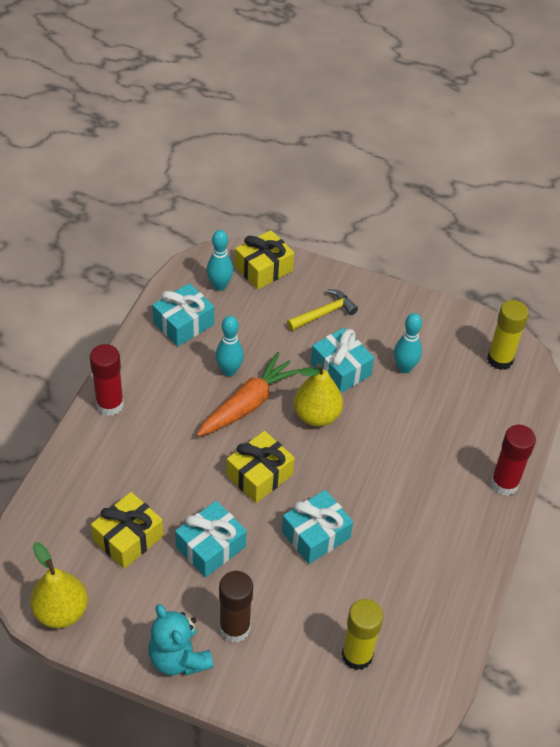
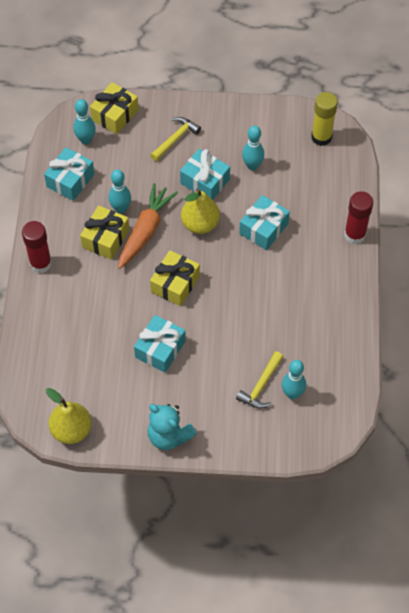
camera: 15 degrees left, 10 degrees up
yellow gift [91,492,163,569] -> yellow gift moved to [80,205,129,260]
brown glue stick [219,571,253,642] -> none
turquoise gift [282,490,353,564] -> turquoise gift moved to [239,195,290,250]
yellow glue stick [342,599,383,670] -> turquoise bowling pin [282,360,306,399]
none -> yellow hammer [236,351,283,409]

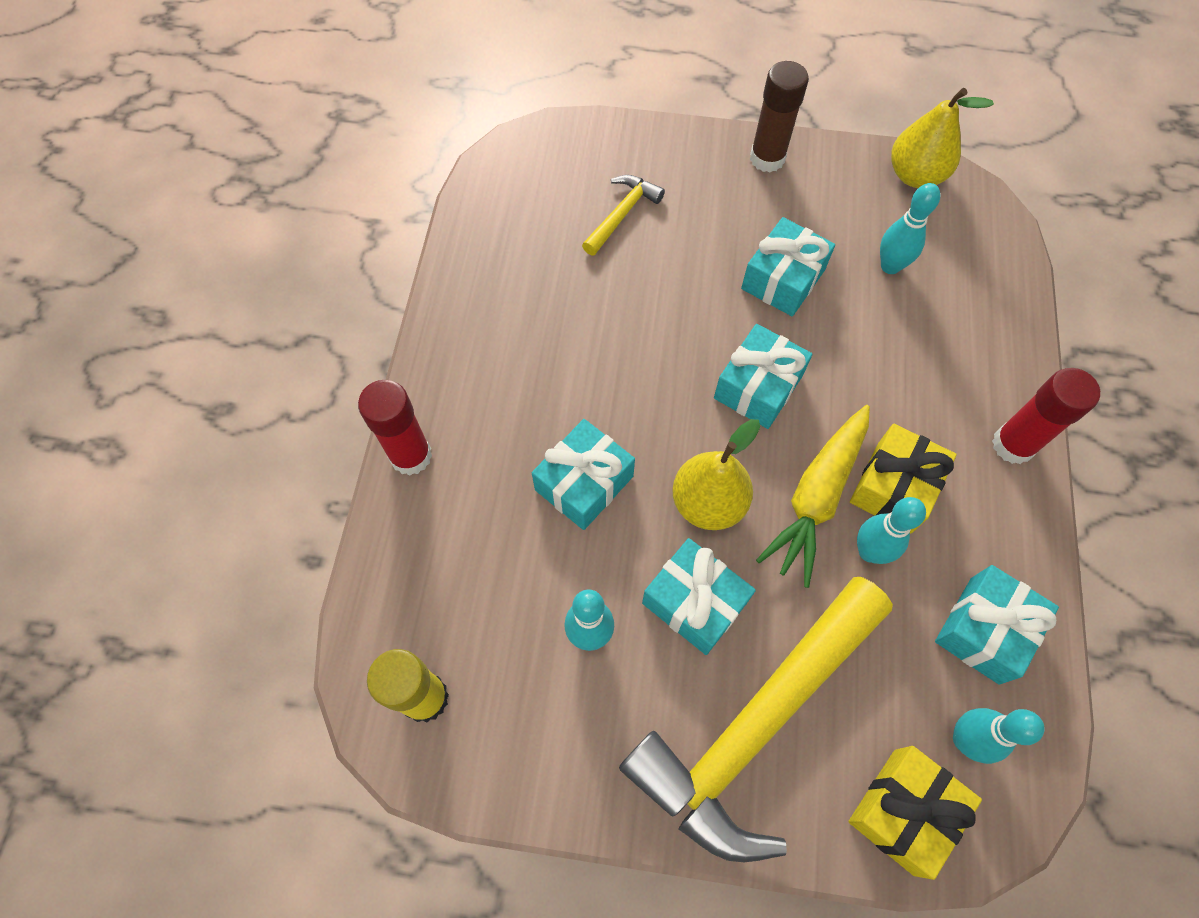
camera: 175 degrees left, 5 degrees up
orange carrot [118,183,178,269] -> yellow carrot [756,405,870,588]
turquoise teddy bear [148,404,197,450] -> brown glue stick [750,61,809,172]
yellow hammer [150,117,201,161] -> yellow hammer [619,577,893,862], size x2.31
yellow gift [150,250,200,306] -> turquoise gift [714,324,813,429]
turquoise bowling pin [282,360,306,399] -> turquoise bowling pin moved to [880,183,941,274]

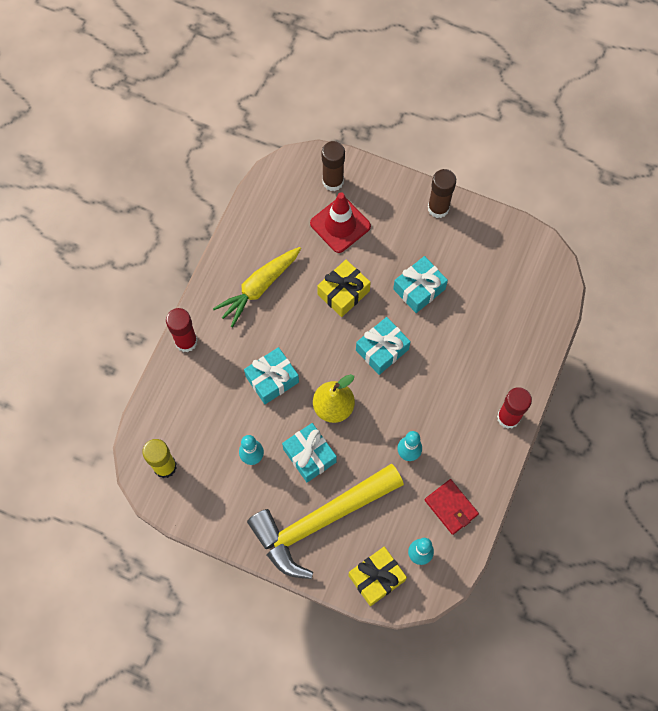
camera: 15 degrees right, 5 degrees up
yellow hammer [582,175,665,255] -> red traffic cone [310,192,371,253]
yellow carrot [756,405,870,588] -> yellow carrot moved to [213,247,301,327]
yellow gift [850,424,957,534] -> yellow gift moved to [317,260,371,317]
turquoise bowling pin [880,183,941,274] -> none
yellow pear [891,88,994,188] -> none
turquoise gift [935,565,1059,685] -> red wallet [425,479,479,535]
none -> brown glue stick [322,141,345,191]

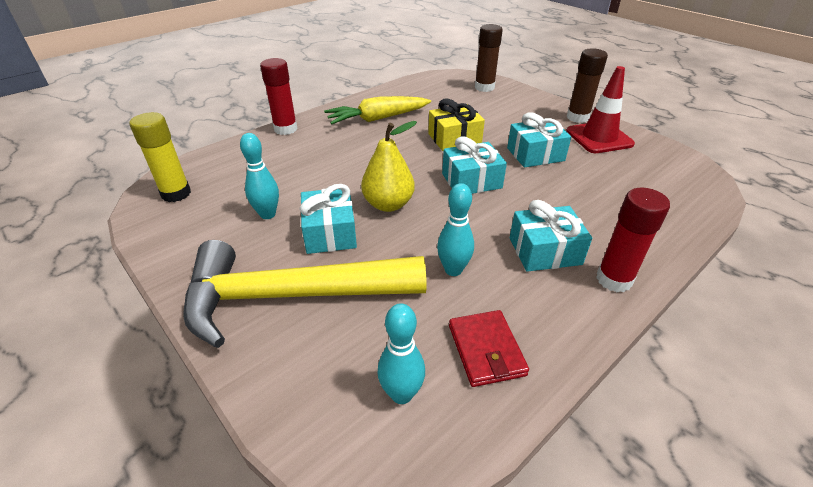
camera: 25 degrees right, 30 degrees down
turquoise gift [244,347,299,404] -> turquoise gift moved to [510,200,592,272]
red traffic cone [310,192,371,253] -> red traffic cone moved to [566,66,635,153]
yellow gift [348,547,407,606] -> none

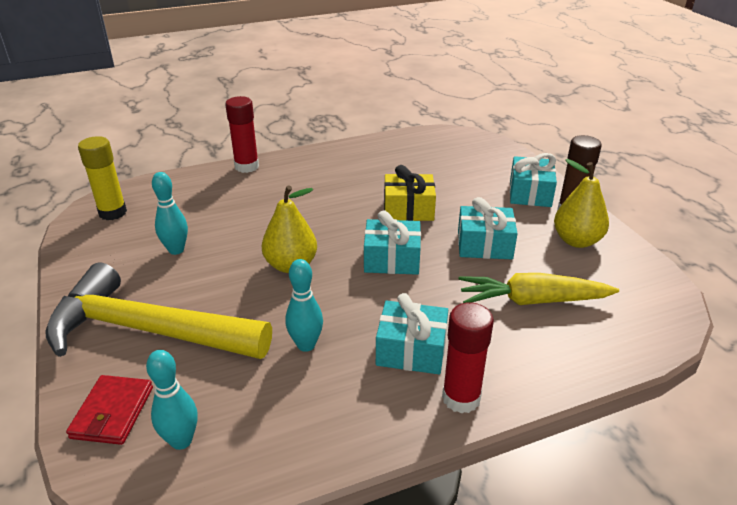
camera: 20 degrees right, 5 degrees down
turquoise gift [300,184,357,254] -> turquoise gift moved to [510,153,557,207]
yellow carrot [324,96,431,125] -> yellow carrot moved to [459,273,619,305]
red wallet [449,310,529,387] -> red wallet moved to [66,375,153,445]
brown glue stick [475,24,503,92] -> none
red traffic cone [566,66,635,153] -> yellow pear [554,159,609,248]

